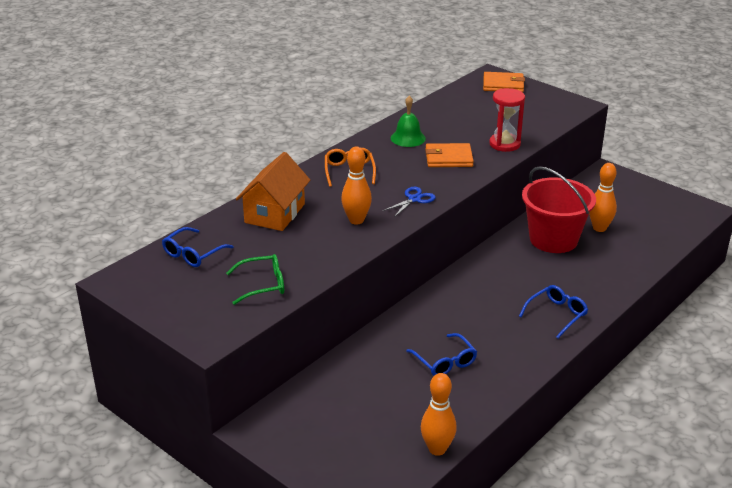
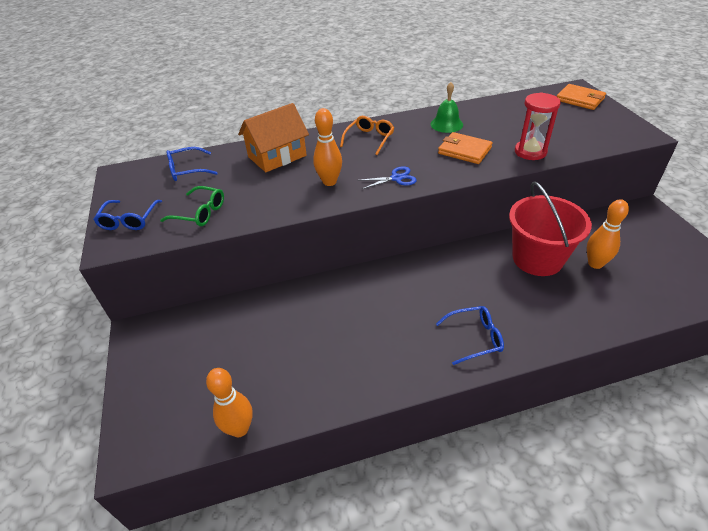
camera: 35 degrees right, 10 degrees up
blue glasses [406,333,477,376] -> blue glasses moved to [93,200,162,230]

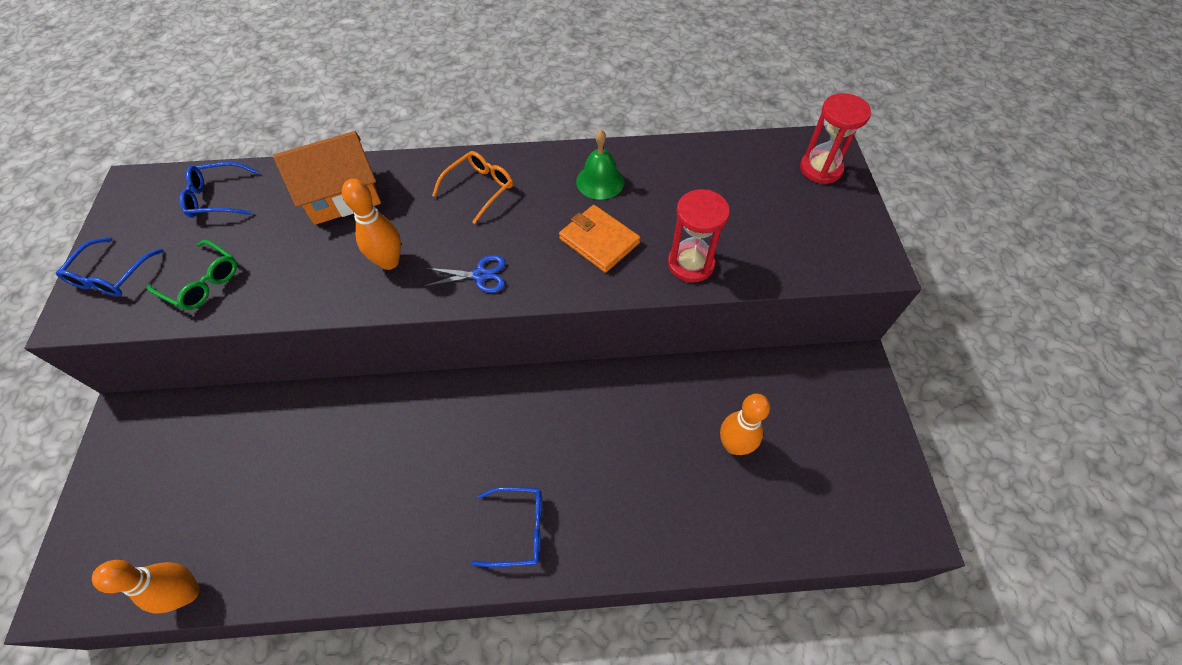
camera: 10 degrees right, 15 degrees up
red bucket [509,181,592,276] -> none
orange wallet [557,84,606,110] -> red hourglass [800,93,871,184]

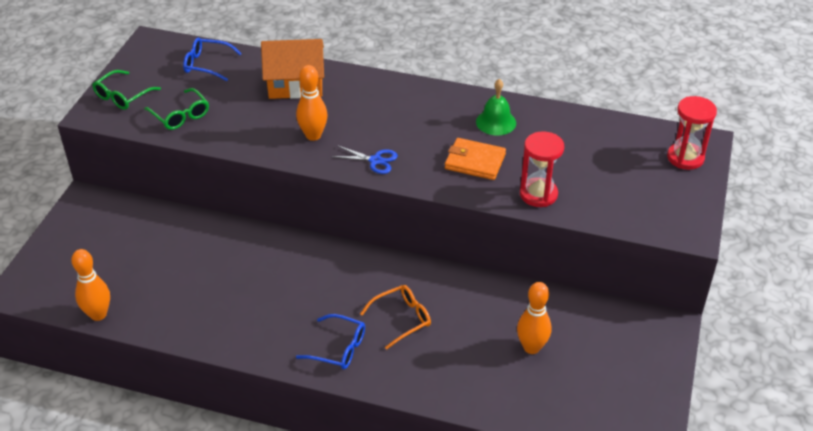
camera: 20 degrees right, 15 degrees down
blue glasses [56,237,164,297] -> green glasses [92,70,161,110]
orange glasses [432,151,513,224] -> orange glasses moved to [360,285,431,350]
orange wallet [559,205,640,273] -> orange wallet turned 45 degrees counterclockwise [445,138,506,180]

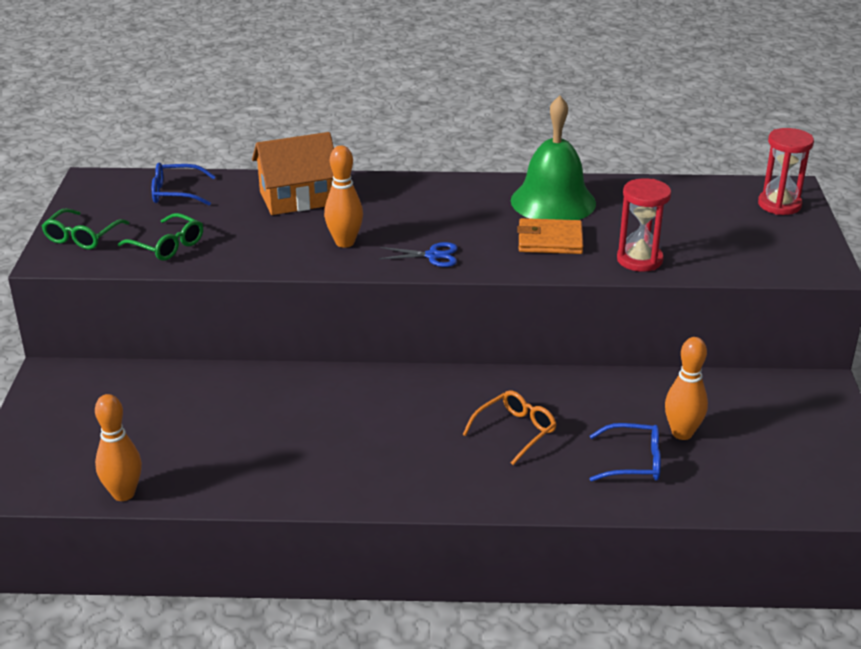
camera: 15 degrees left, 10 degrees down
blue glasses [296,314,365,370] -> blue glasses moved to [590,423,661,481]
green bell [476,79,516,135] -> green bell [511,95,596,220], size x1.76

